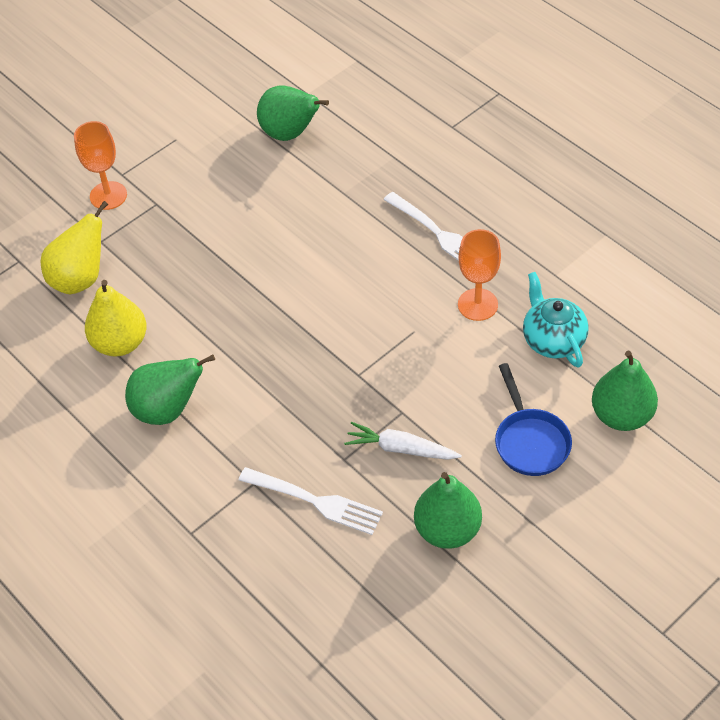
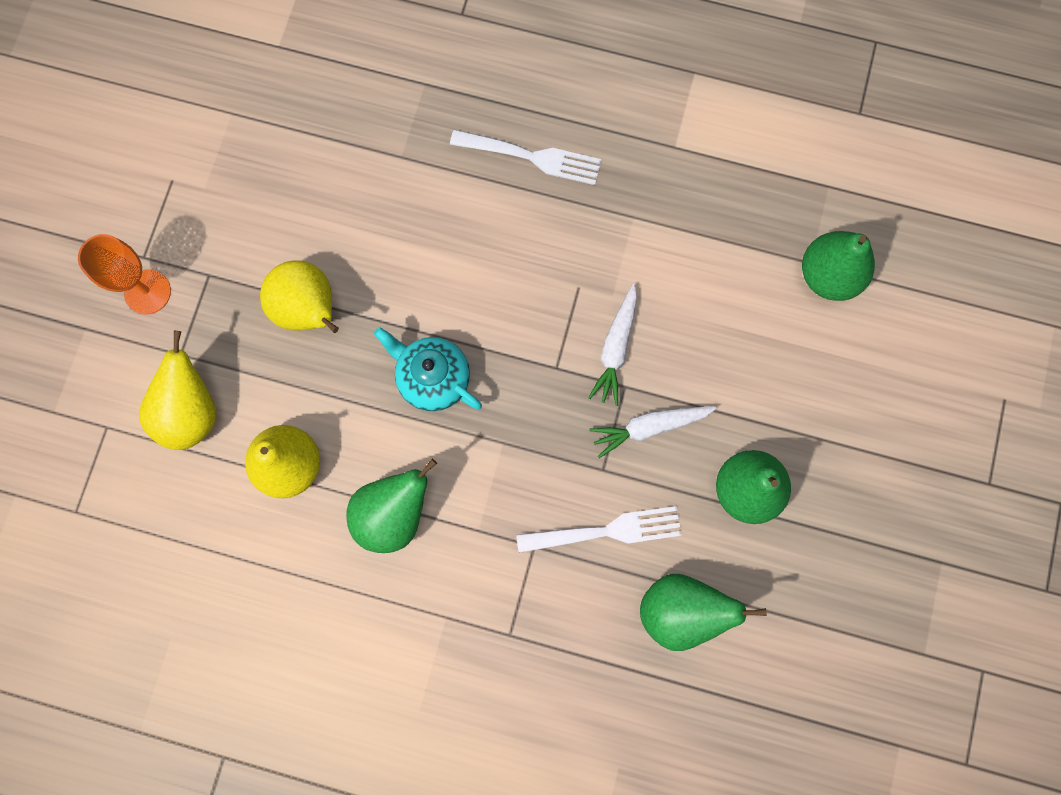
camera: 35 degrees left, 25 degrees up
green pear [257,85,329,141] -> green pear moved to [640,574,767,651]
orange goblet [458,229,501,321] -> none
blue pan [495,363,572,476] -> none
turquoise teapot [523,272,589,368] -> turquoise teapot moved to [374,327,482,411]
none -> yellow pear [260,260,339,333]
none -> white carrot [588,284,637,406]

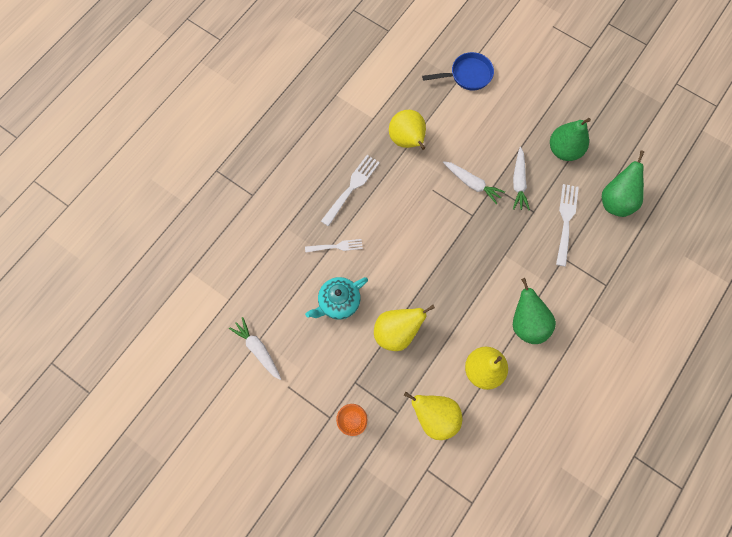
camera: 70 degrees left, 5 degrees down
turquoise teapot [374,327,482,411] -> turquoise teapot moved to [305,277,368,320]
green pear [802,231,875,301] -> blue pan [422,52,494,90]
none -> white carrot [229,317,281,380]
none -> white fork [305,239,363,253]
none -> yellow pear [389,110,426,150]

